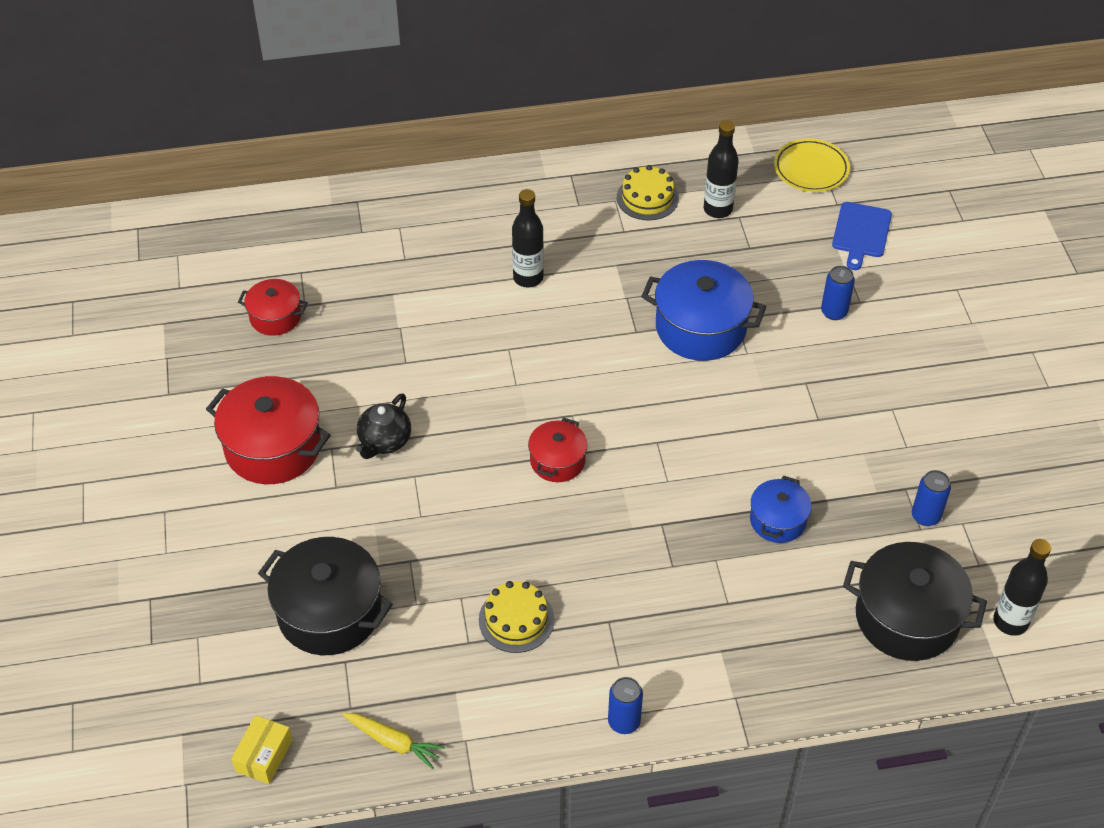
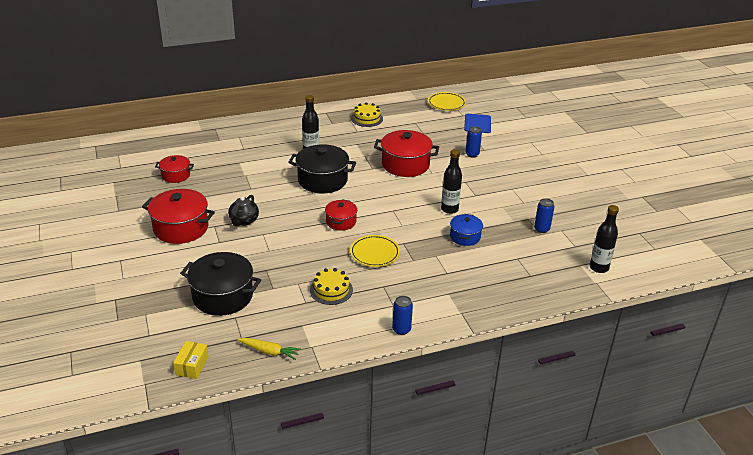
camera: 10 degrees left, 15 degrees down
blue pot [641,260,766,361] -> red pot [374,130,439,177]
black bottle [704,120,739,218] -> black bottle moved to [441,149,462,214]
black pot [843,542,987,661] -> black pot moved to [288,144,356,194]
none -> yellow plate [350,235,400,267]

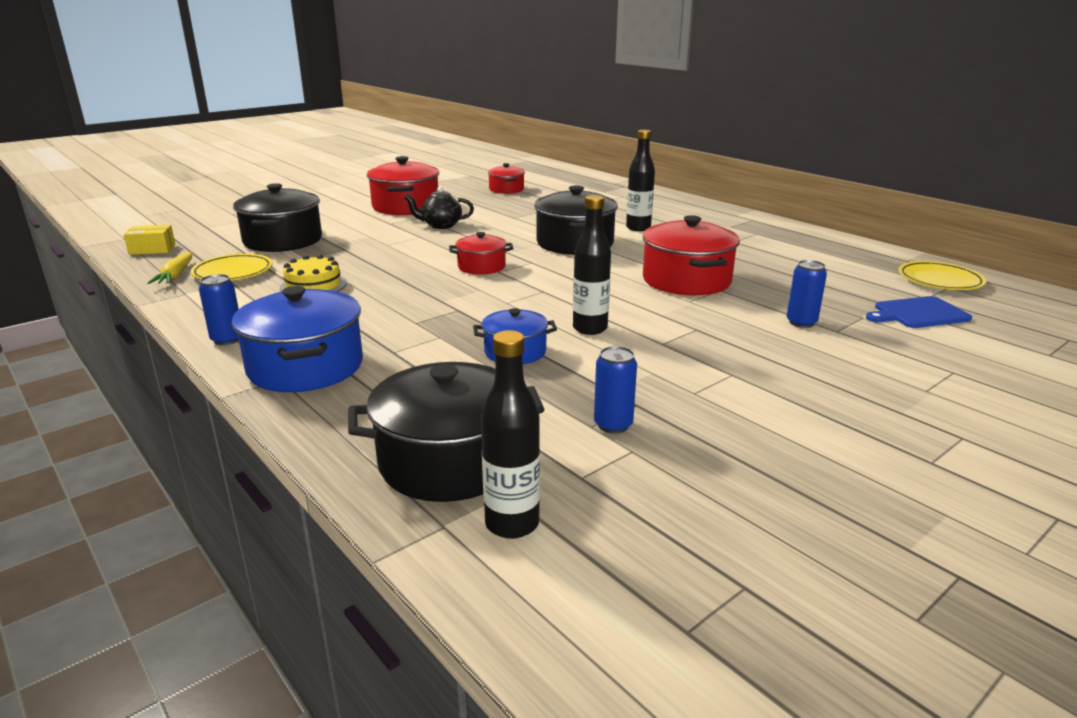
camera: 70 degrees right, 10 degrees down
yellow plate [350,235,400,267] -> yellow plate moved to [191,254,273,280]
yellow cake [351,102,383,127] -> none
none -> blue pot [232,286,363,392]
none -> black pot [348,362,544,502]

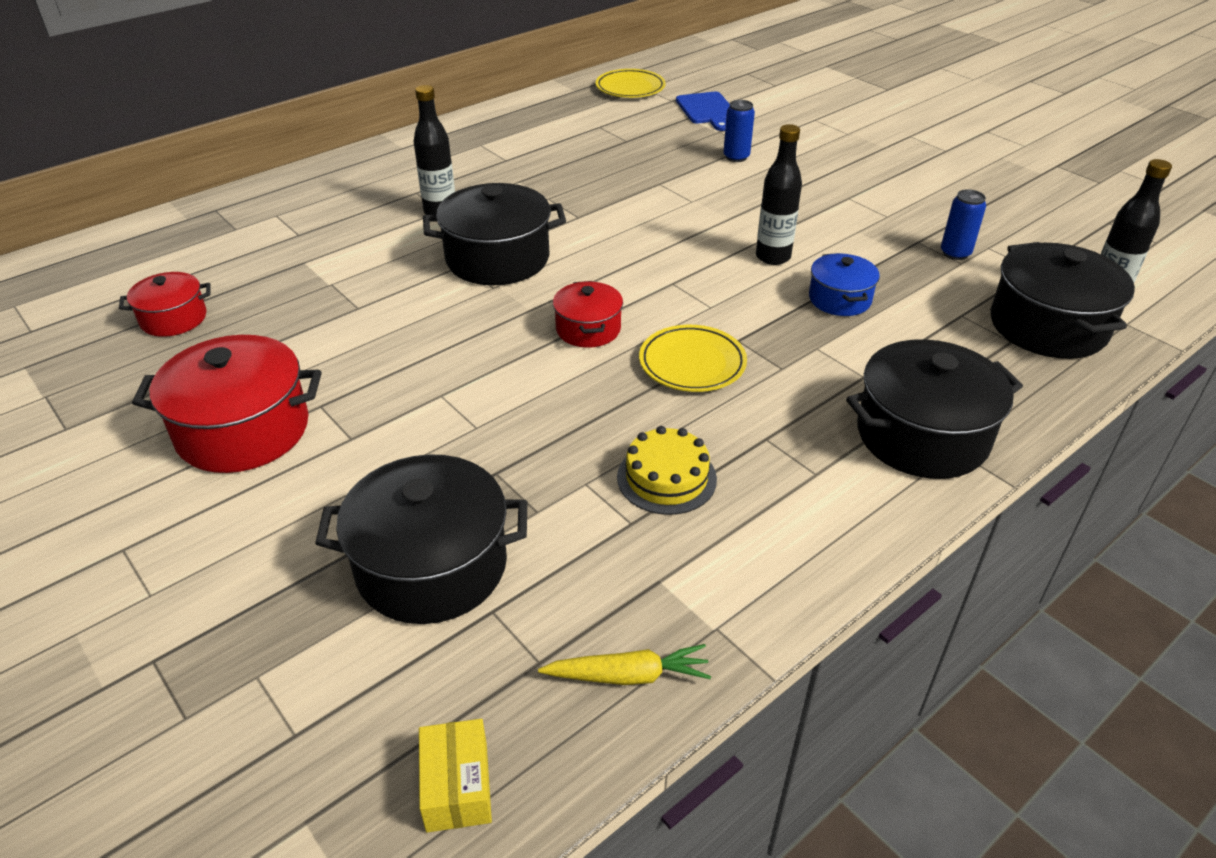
camera: 90 degrees left, 15 degrees up
yellow plate [191,254,273,280] -> yellow plate moved to [639,325,747,392]
blue can [199,274,239,345] -> none
blue pot [232,286,363,392] -> black pot [846,339,1023,479]
black teapot [404,186,474,229] -> none
red pot [643,215,740,295] -> none

